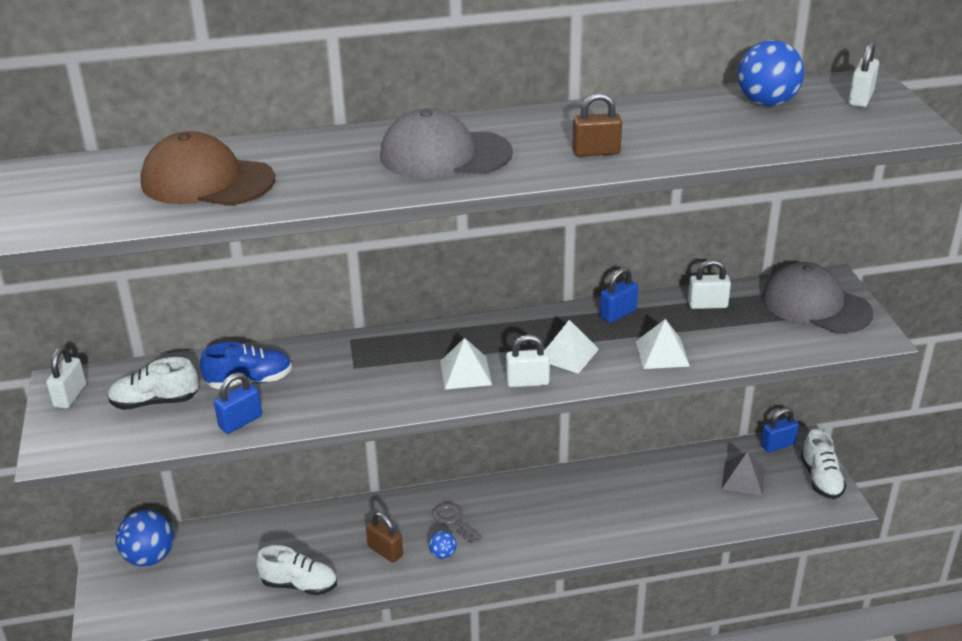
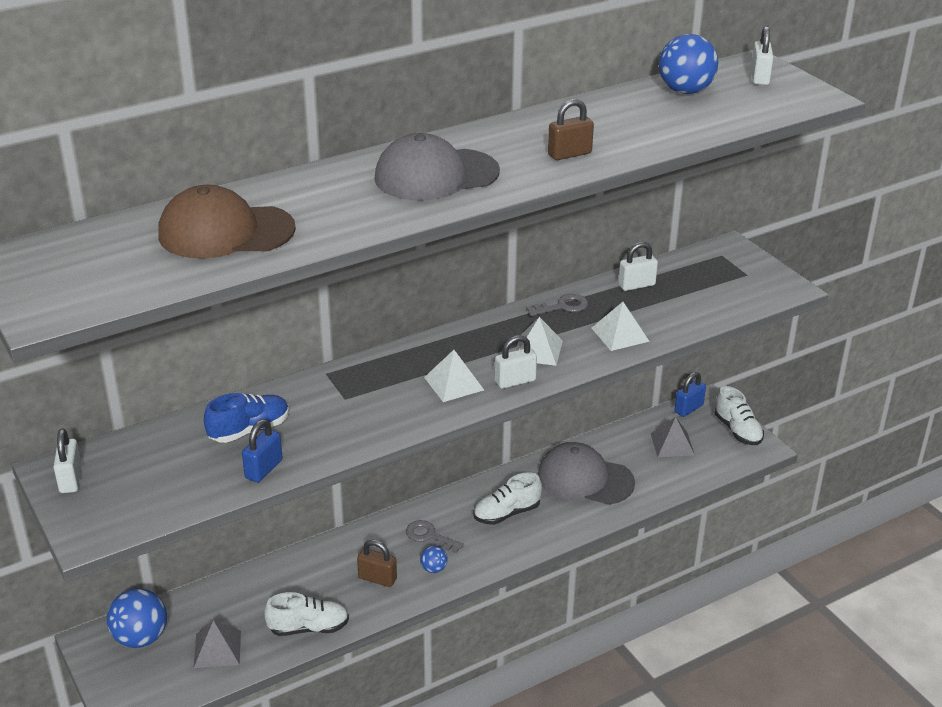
camera: 20 degrees left, 0 degrees up
white shoe [107,357,199,410] -> white shoe moved to [474,472,542,525]
blue padlock [600,267,638,323] -> grey key [526,294,588,316]
grey cap [762,262,873,333] -> grey cap moved to [538,442,635,505]
none -> grey pyramid [194,620,241,668]

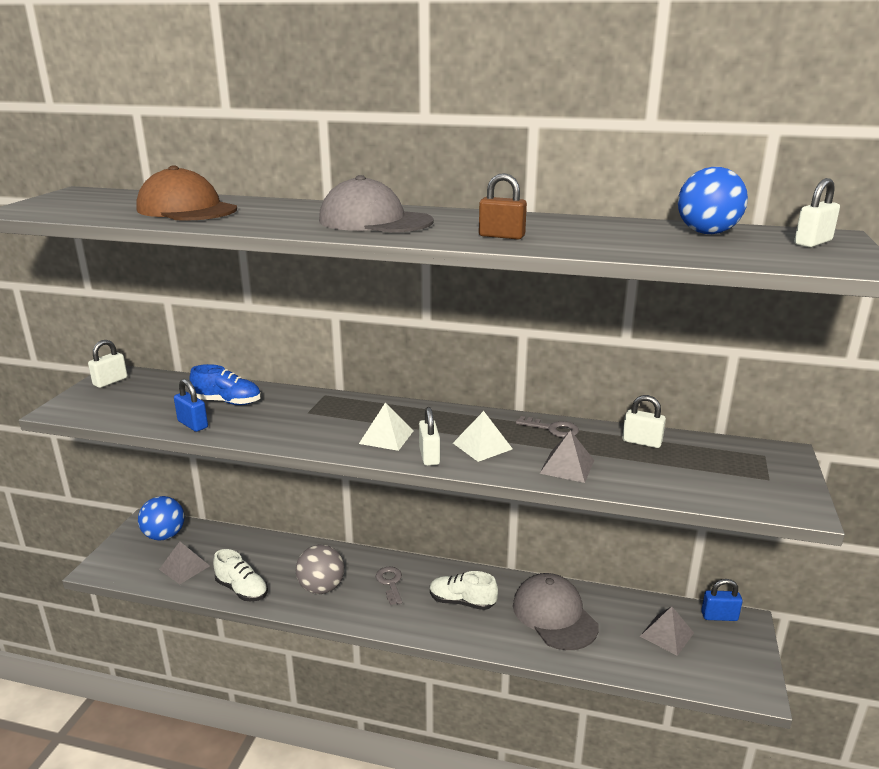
camera: 45 degrees right, 10 degrees down
blue padlock [242,419,283,482] -> blue padlock turned 60 degrees clockwise [174,379,208,432]
brown padlock [357,540,397,587] -> grey ball [296,544,344,594]
blue ball [420,546,448,573] -> none
white padlock [495,335,537,389] -> white padlock turned 60 degrees clockwise [419,407,440,466]
white pyramid [592,302,650,351] -> grey pyramid [539,430,594,483]
white shoe [714,386,764,445] -> none

